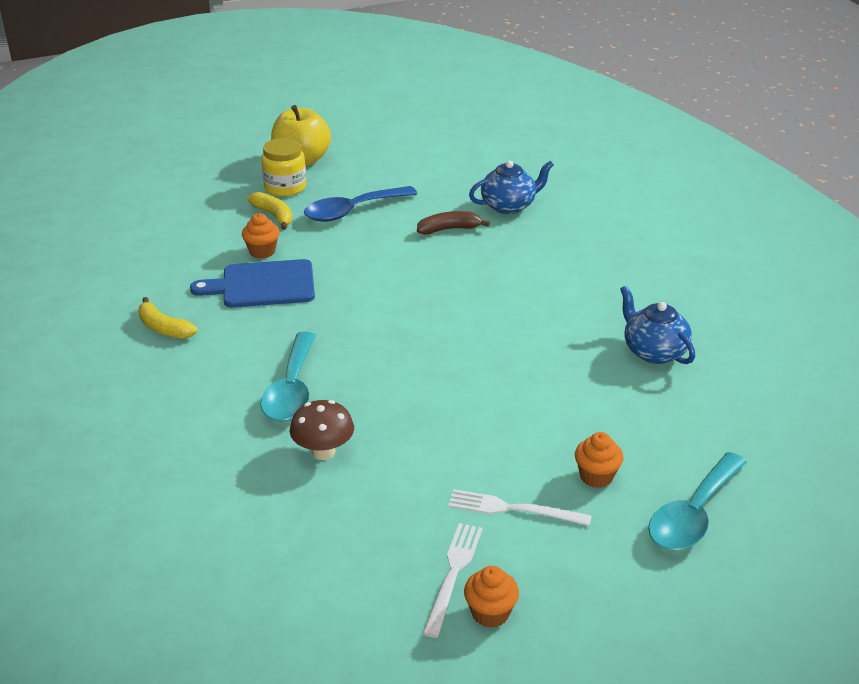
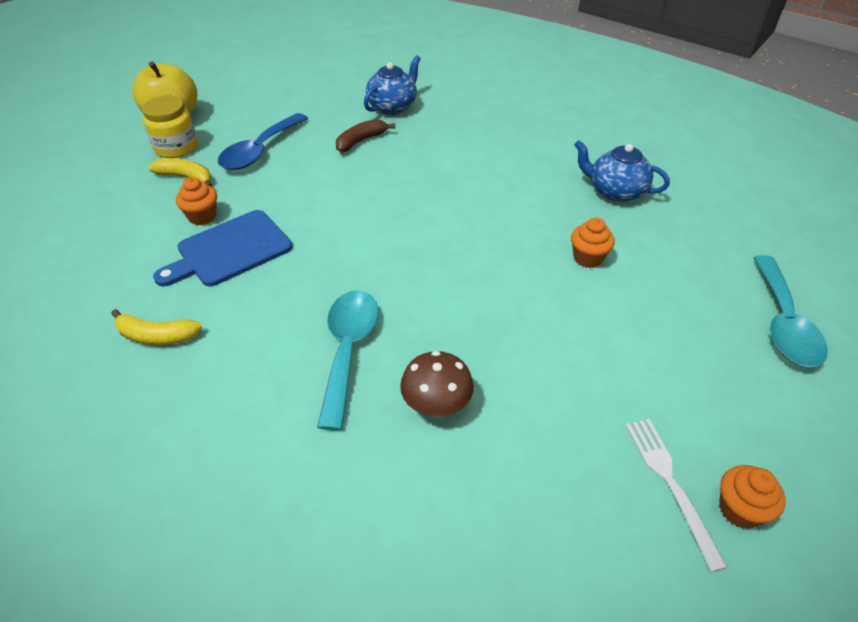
camera: 30 degrees left, 10 degrees up
turquoise spoon [260,332,316,422] -> turquoise spoon turned 150 degrees counterclockwise [317,290,379,431]
white fork [448,489,592,526] -> none
orange cupcake [575,432,624,488] -> orange cupcake moved to [571,218,615,268]

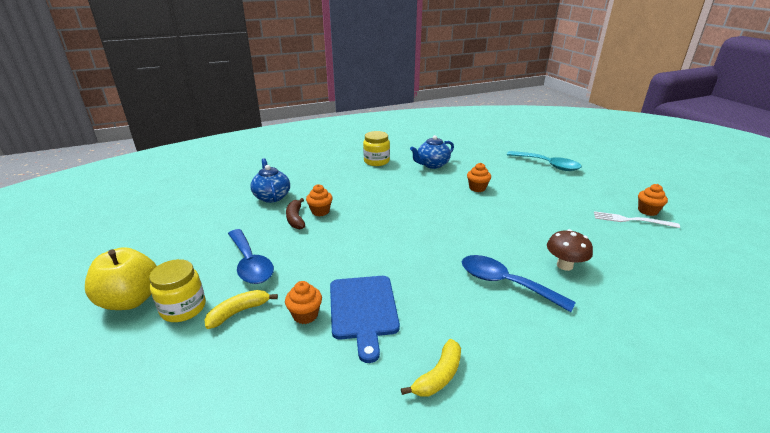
camera: 60 degrees left, 15 degrees down
turquoise spoon [317,290,379,431] -> blue spoon [462,255,576,312]
none -> orange cupcake [306,184,333,216]
none -> yellow jar [363,131,390,166]

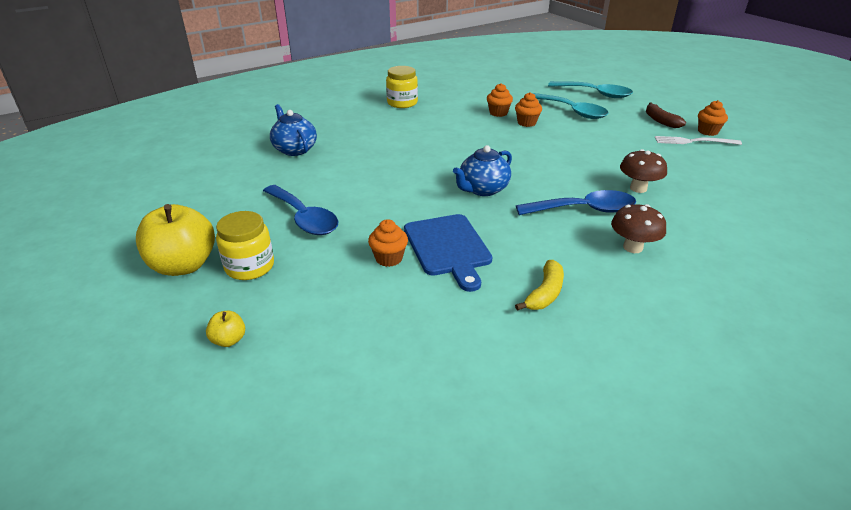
camera: 10 degrees left, 5 degrees up
yellow banana [204,290,278,329] -> none
brown banana [286,198,305,229] -> brown banana moved to [646,102,686,128]
orange cupcake [306,184,333,216] -> orange cupcake moved to [487,83,513,117]
blue teapot [410,135,454,169] -> blue teapot moved to [453,145,512,196]
blue spoon [462,255,576,312] -> blue spoon turned 150 degrees clockwise [516,190,636,215]
none -> yellow apple [206,311,245,347]
none -> turquoise spoon [533,93,609,119]
none -> brown mushroom [611,204,666,253]

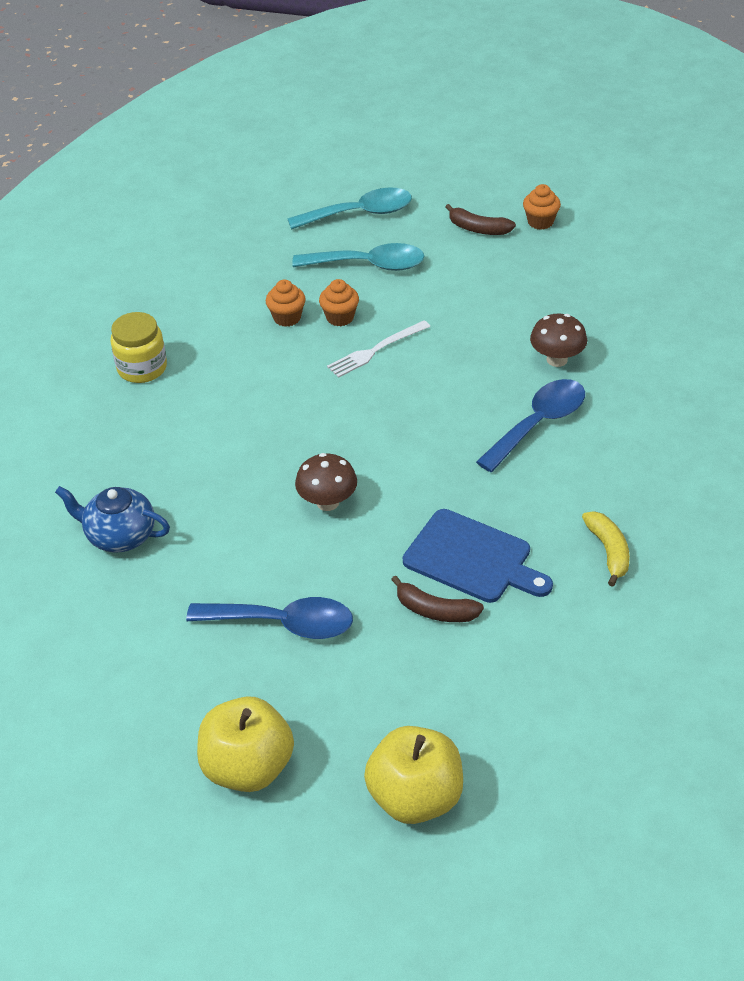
camera: 40 degrees left, 10 degrees up
yellow apple [206,311,245,347] -> yellow apple [364,726,463,824], size x2.26
yellow jar [216,211,274,280] -> none
orange cupcake [368,219,408,267] -> brown banana [391,575,484,622]
blue teapot [453,145,512,196] -> none
brown mushroom [611,204,666,253] -> brown mushroom moved to [295,453,357,511]
white fork [655,136,742,145] -> white fork moved to [327,320,431,378]

